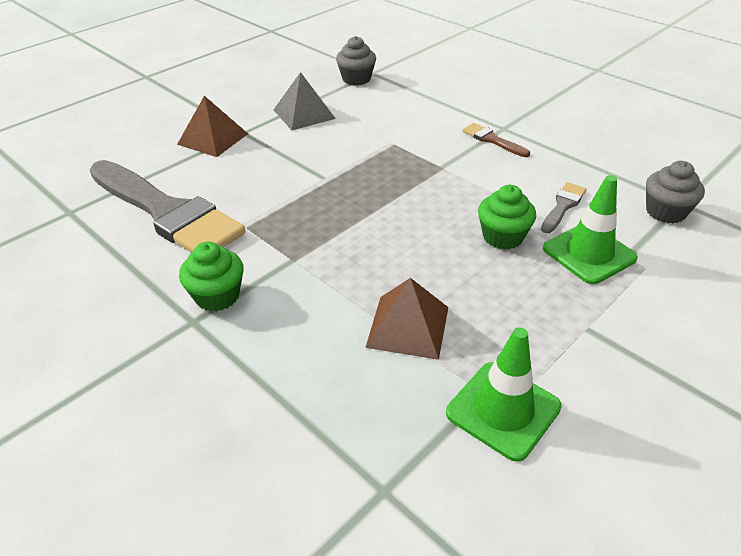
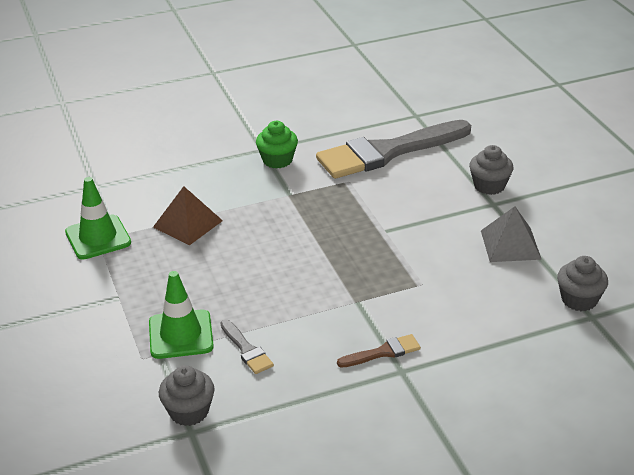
camera: 115 degrees right, 5 degrees down
brown pyramid [177,96,248,157] -> grey cupcake [469,145,514,195]
green cupcake [478,185,536,250] -> none

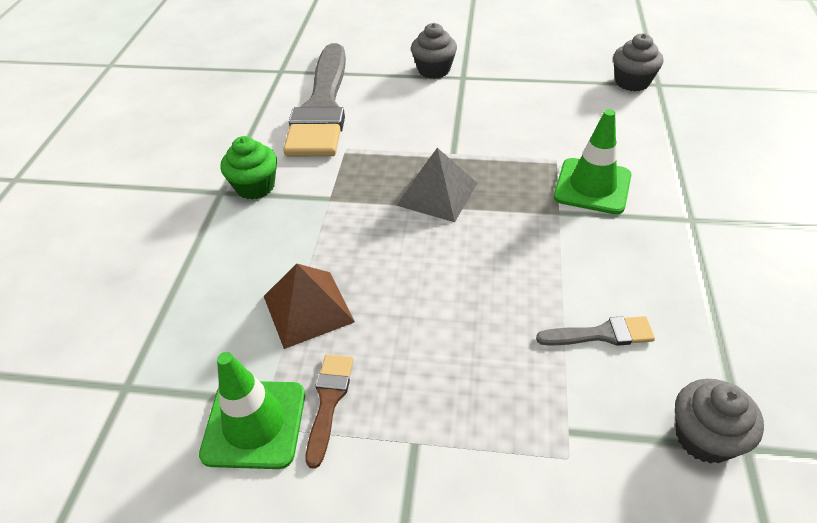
camera: 60 degrees left, 10 degrees up
green traffic cone [149,271,214,359] -> green traffic cone moved to [554,109,631,214]
brown brush [337,334,421,368] -> brown brush moved to [306,354,354,469]
grey pyramid [481,206,542,262] -> grey pyramid moved to [397,148,477,222]

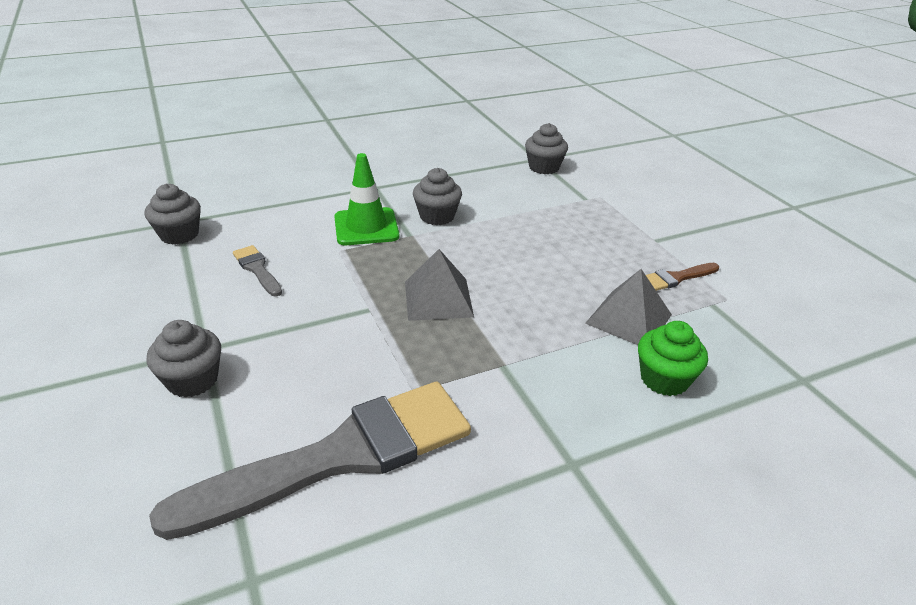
camera: 125 degrees left, 10 degrees down
green traffic cone [199,352,305,469] -> none
green cupcake [220,136,277,199] -> green cupcake moved to [638,321,708,396]
brown pyramid [264,264,355,349] -> grey pyramid [585,269,672,345]
grey brush [536,316,655,346] -> grey brush moved to [233,245,282,296]
none -> grey cupcake [413,168,462,225]

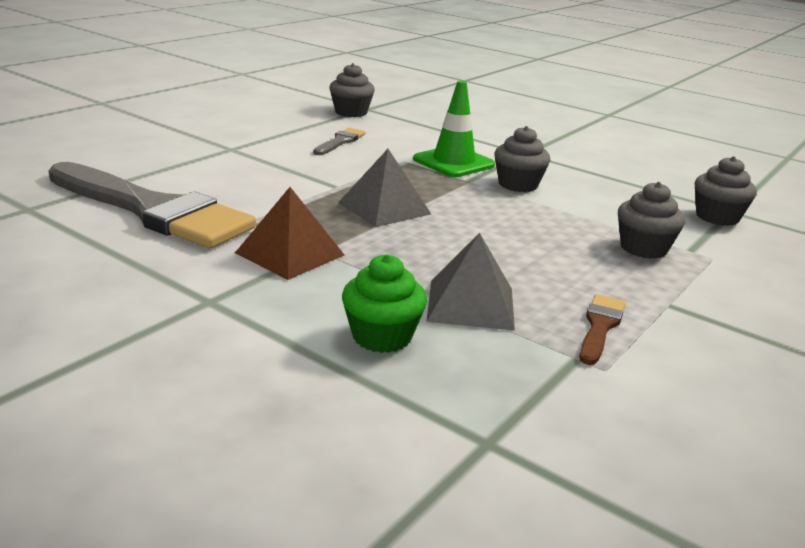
camera: 60 degrees right, 10 degrees down
grey cupcake [147,320,221,398] -> grey cupcake moved to [618,182,685,259]
brown brush [646,263,719,291] -> brown brush turned 75 degrees clockwise [579,294,626,365]
none -> brown pyramid [235,187,344,280]

